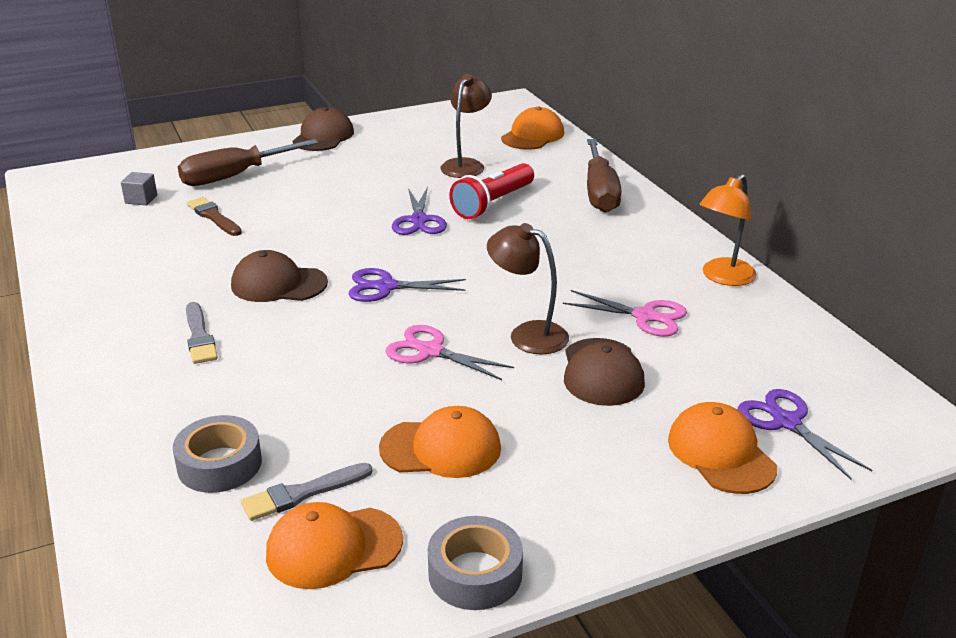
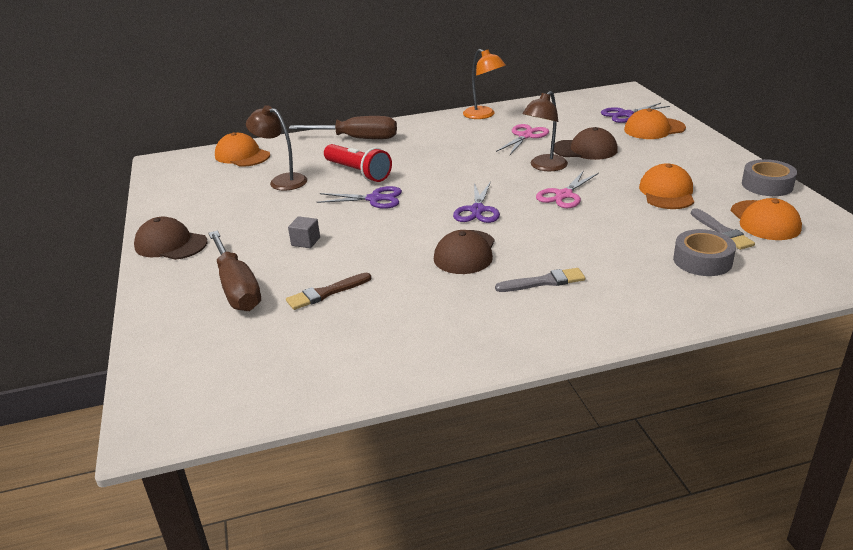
camera: 80 degrees left, 0 degrees up
grey cube [121,172,157,205] -> grey cube moved to [288,216,320,248]

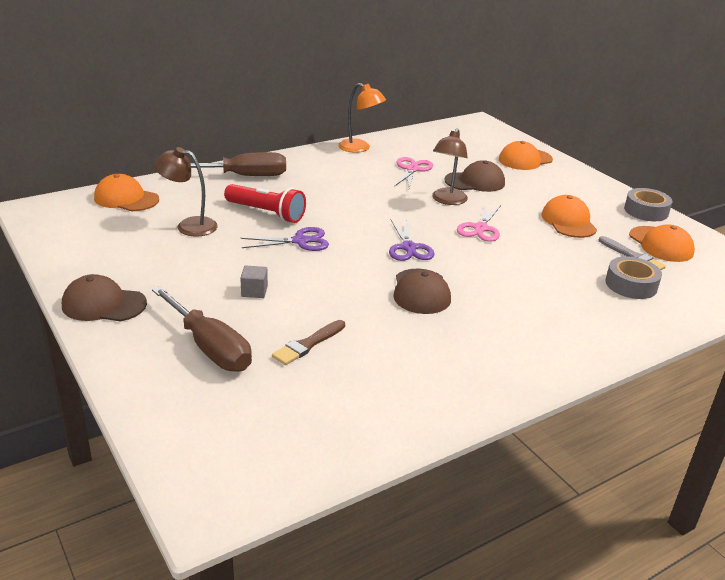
camera: 20 degrees left, 0 degrees up
grey brush [495,268,585,292] -> none
purple scissors [601,103,670,123] -> none

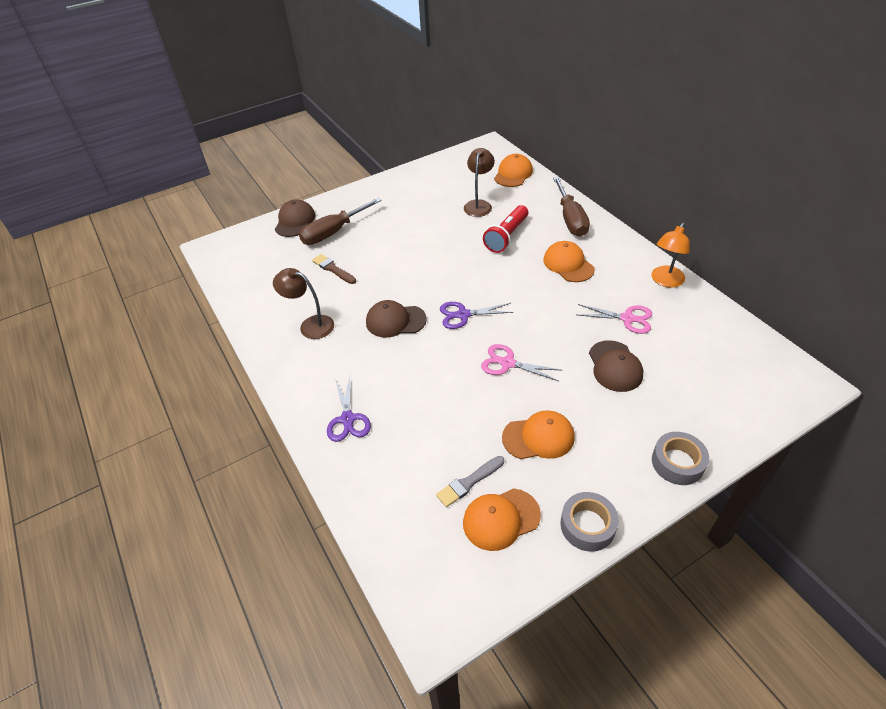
camera: 95 degrees right, 15 degrees up
brown cap [62,274,147,321] -> brown cap moved to [275,199,316,237]
purple scissors [240,227,329,251] -> purple scissors moved to [327,377,371,442]
grey cube [240,266,268,298] -> none
brown lamp [432,128,468,205] -> brown lamp moved to [273,268,334,339]
orange cap [499,141,553,170] -> orange cap moved to [543,241,595,282]
grey tape [605,256,662,299] -> grey tape moved to [652,432,709,485]

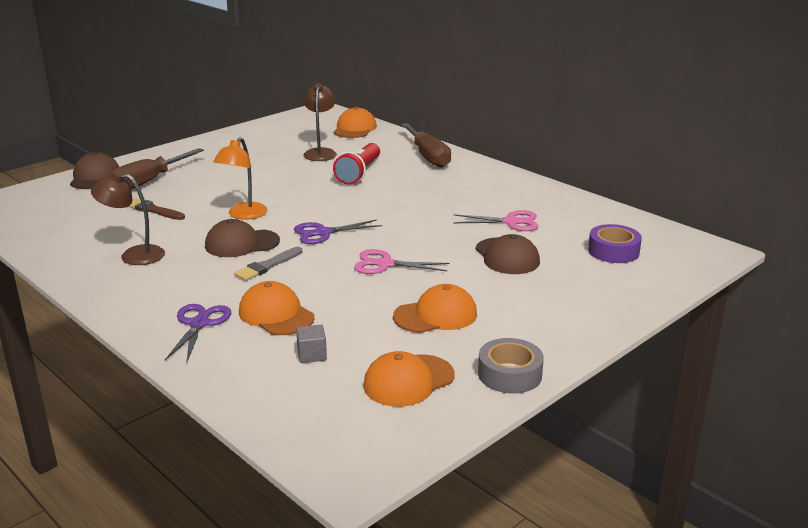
camera: 15 degrees left, 20 degrees down
purple scissors [327,377,371,442] -> purple scissors turned 150 degrees counterclockwise [165,304,231,363]
grey brush [436,456,504,507] -> grey brush moved to [234,247,302,281]
orange cap [543,241,595,282] -> orange cap moved to [239,281,314,335]
orange lamp [651,223,690,288] -> orange lamp moved to [213,137,268,219]
grey tape [652,432,709,485] -> none
none -> grey cube [296,325,327,363]
none -> purple tape [588,224,642,263]

